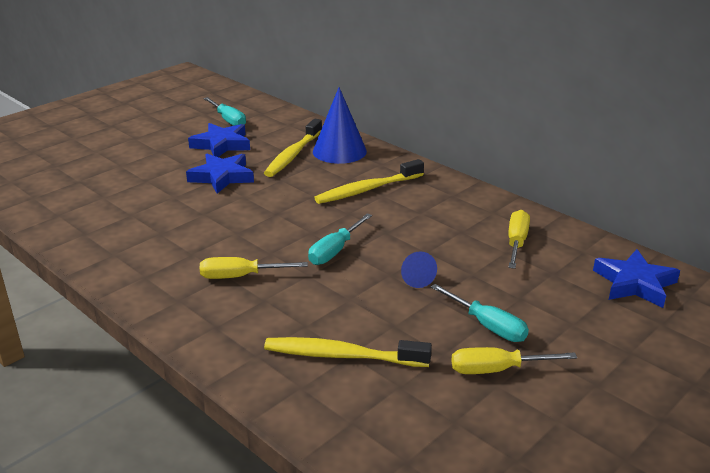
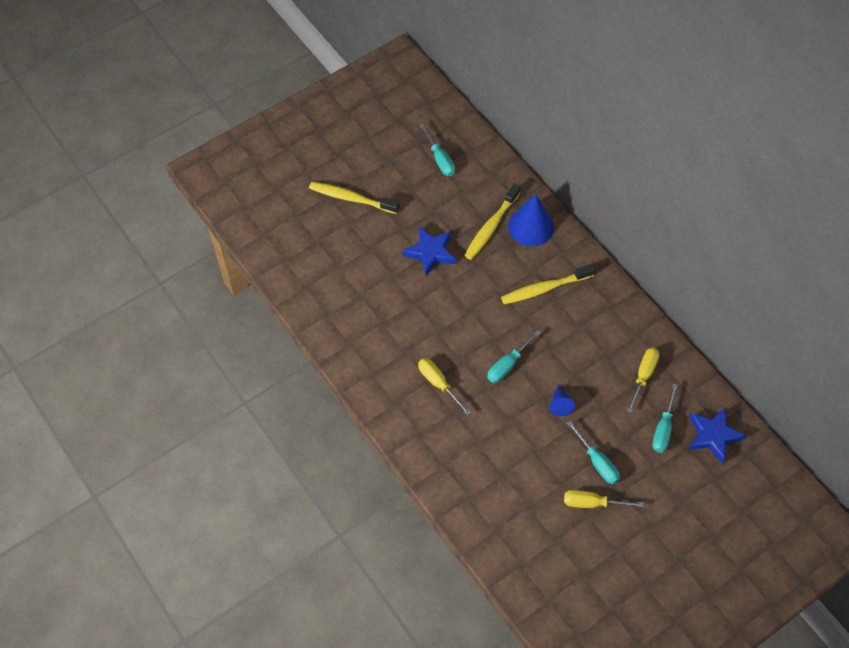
camera: 10 degrees right, 30 degrees up
blue star [188,123,250,157] -> none
yellow screwdriver [200,257,308,279] -> yellow screwdriver turned 45 degrees clockwise [418,358,471,416]
yellow toothbrush [264,337,432,367] -> yellow toothbrush moved to [309,182,399,214]
none -> turquoise screwdriver [652,383,678,453]

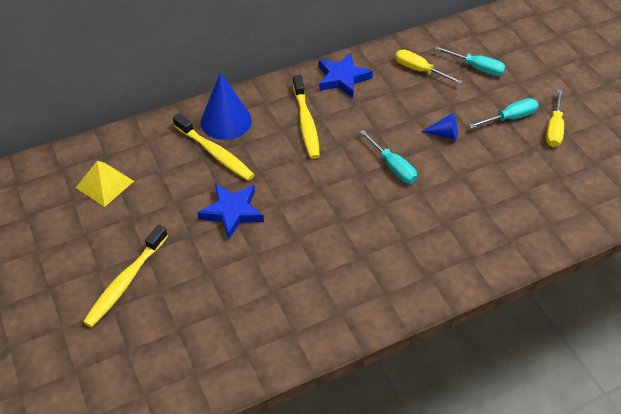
camera: 80 degrees left, 10 degrees down
yellow screwdriver [418,358,471,416] -> none
turquoise screwdriver [419,124,455,176] -> yellow pyramid [76,161,134,207]
blue star [688,407,747,464] -> blue star moved to [319,53,373,98]

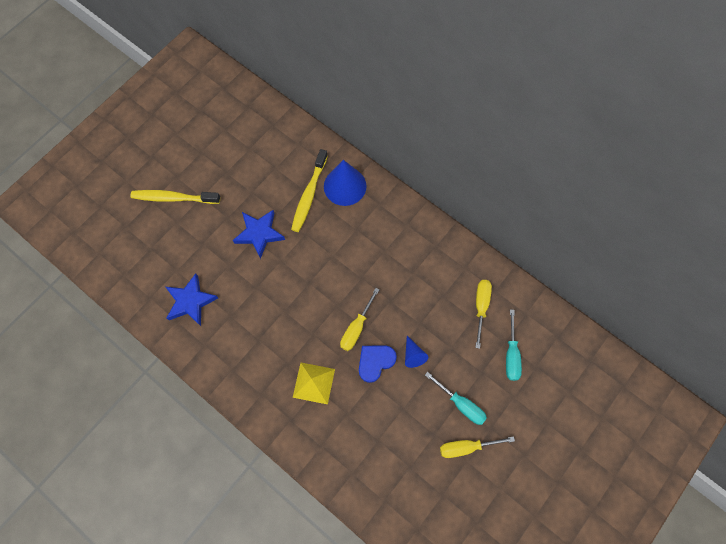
camera: 65 degrees right, 20 degrees up
yellow pyramid [76,161,134,207] -> yellow pyramid moved to [293,363,335,404]
yellow toothbrush [293,75,320,159] -> none
blue star [319,53,373,98] -> blue star moved to [166,273,218,326]
turquoise screwdriver [360,130,417,183] -> yellow screwdriver [340,288,379,351]
none -> blue heart [359,346,397,383]

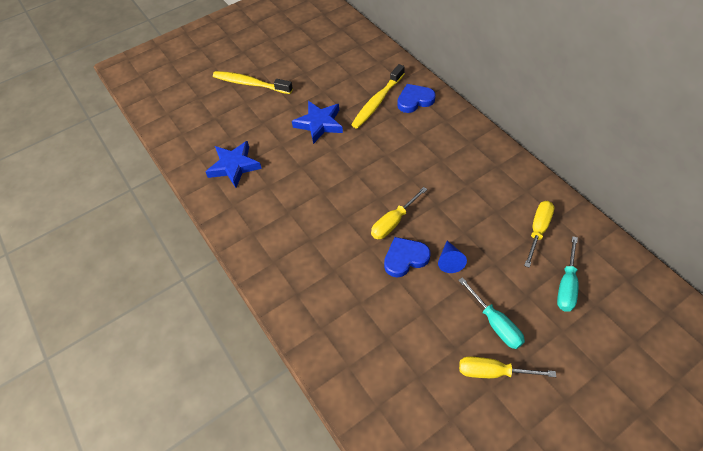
camera: 20 degrees right, 15 degrees down
yellow pyramid [293,363,335,404] -> none
blue cone [324,160,366,206] -> blue heart [397,84,436,113]

